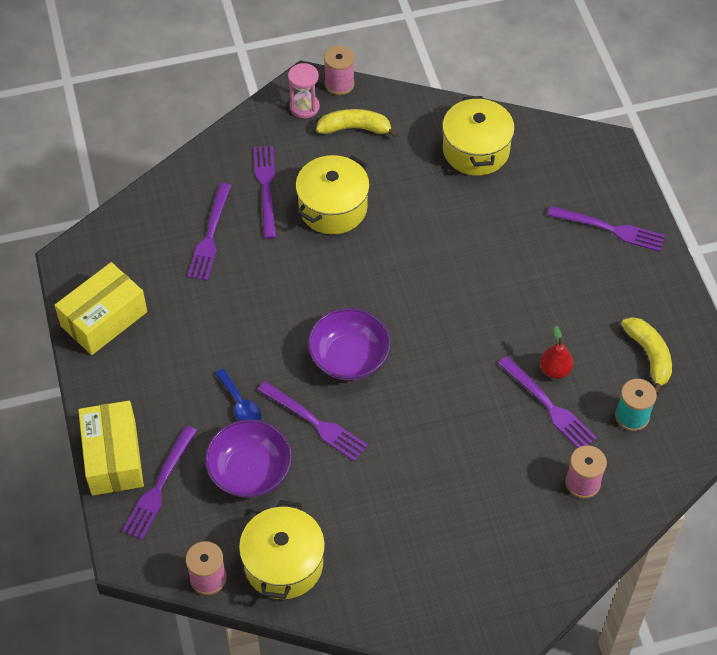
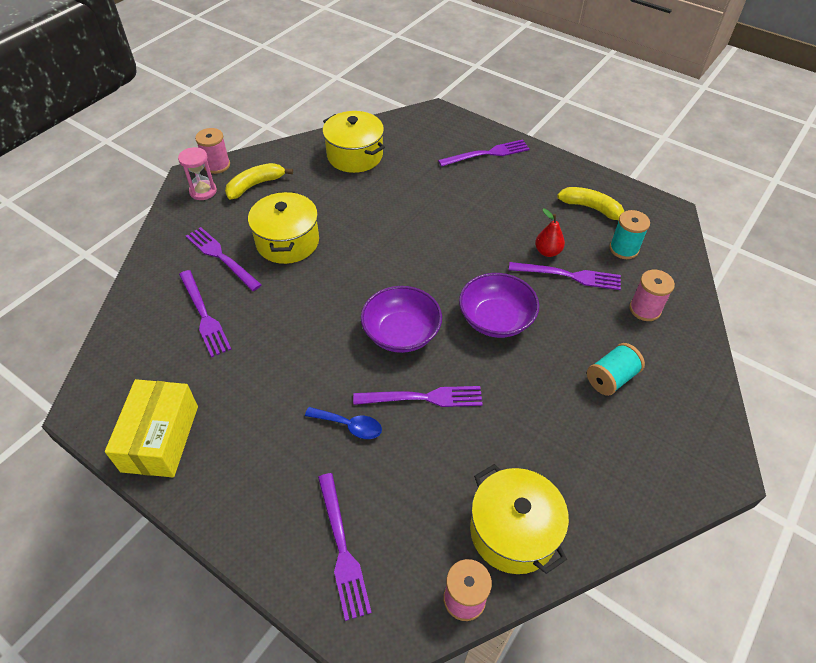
camera: 40 degrees left, 5 degrees down
yellow box [78,401,144,496] -> none
purple bowl [205,419,292,498] -> purple bowl moved to [459,273,539,338]
none -> turquoise spool [587,343,645,396]

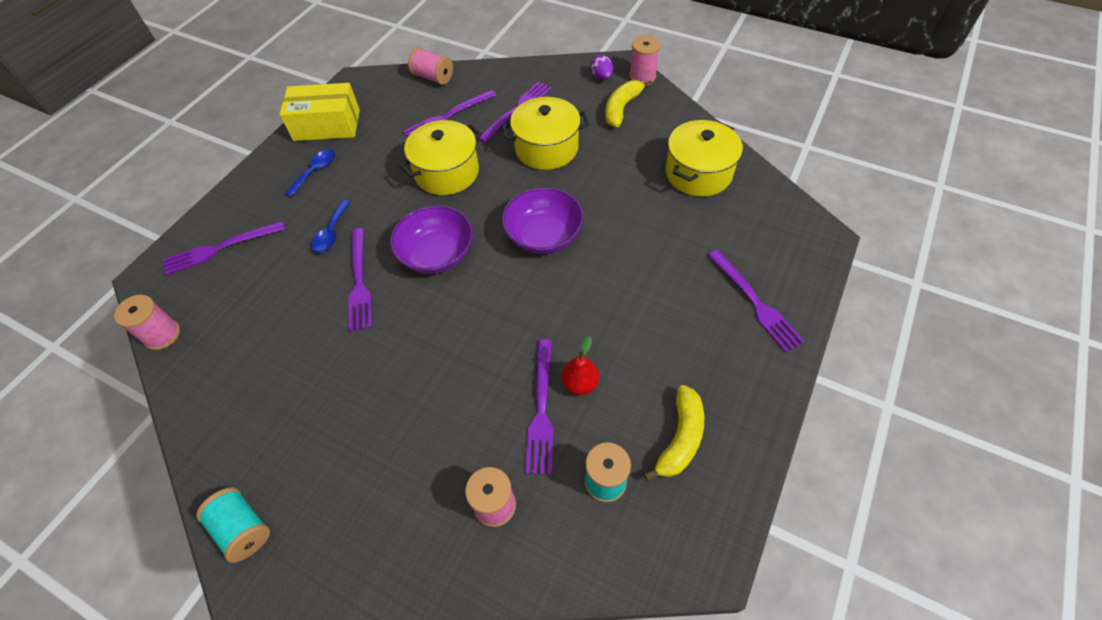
camera: 85 degrees right, 5 degrees up
pink hourglass [178,147,217,200] -> purple egg [591,55,613,80]
yellow banana [225,163,293,199] -> yellow banana turned 105 degrees counterclockwise [605,80,652,127]
purple bowl [459,273,539,338] -> purple bowl moved to [502,187,584,254]
yellow pot [470,464,569,574] -> yellow pot moved to [399,120,482,195]
turquoise spool [587,343,645,396] -> turquoise spool moved to [196,487,270,563]
none -> blue spoon [285,149,335,197]
none -> pink spool [408,48,453,85]

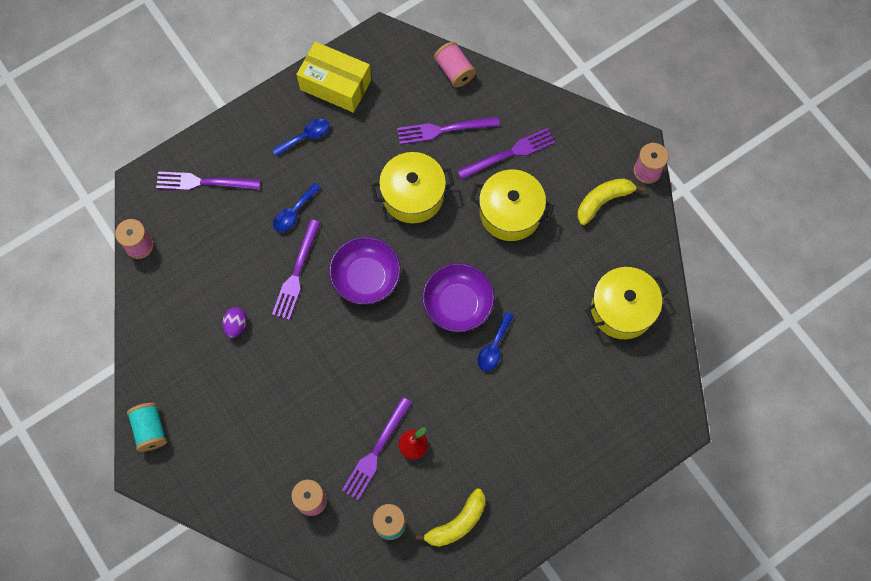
camera: 25 degrees right, 15 degrees up
purple egg [591,55,613,80] -> purple egg moved to [222,307,247,338]
purple fork [708,249,805,353] -> none
none -> blue spoon [478,312,514,371]

